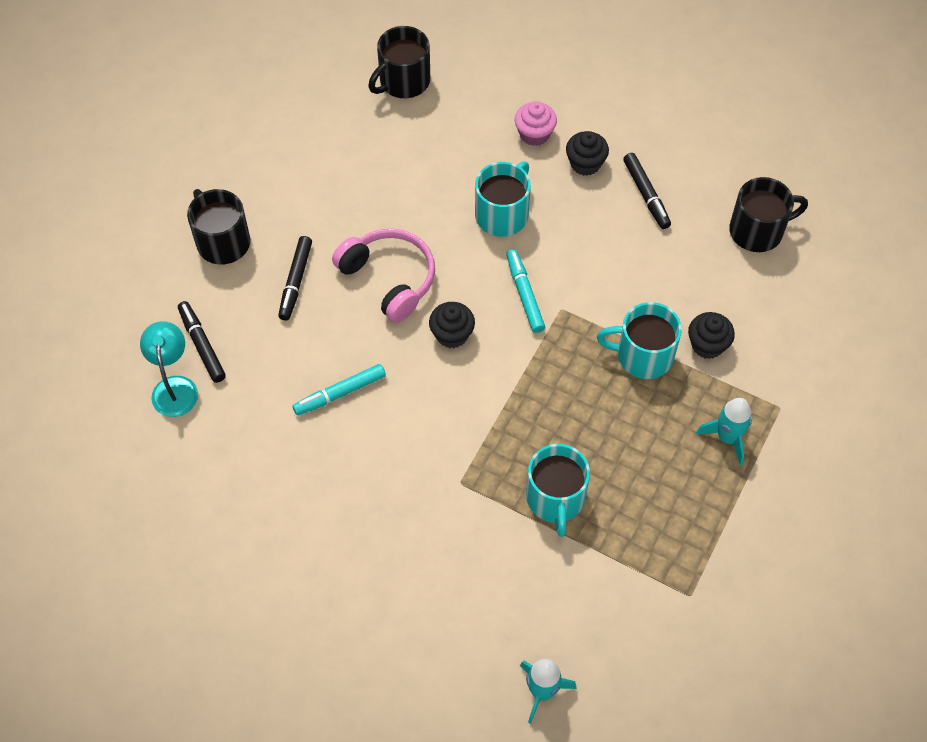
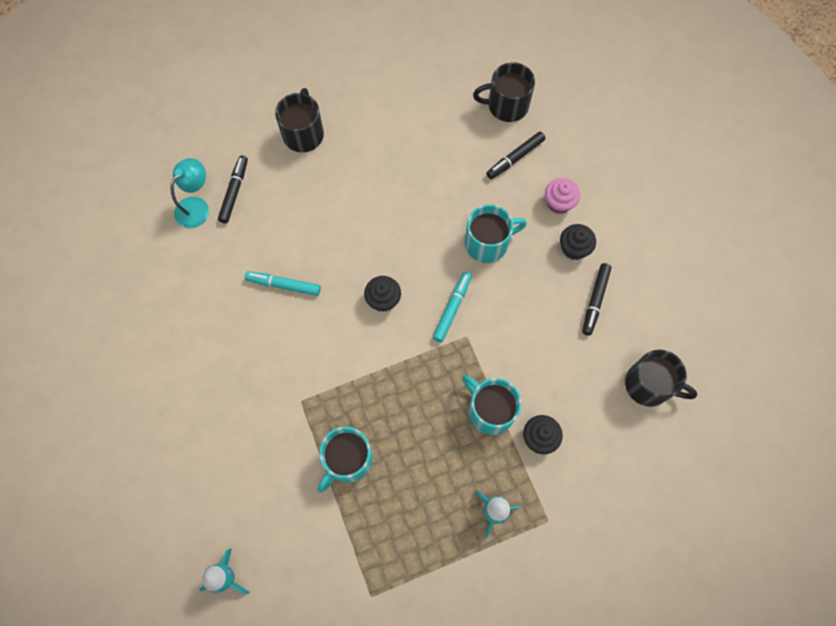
camera: 40 degrees right, 10 degrees up
black marker [278,236,312,320] -> black marker moved to [486,132,545,179]
pink headphones [332,228,435,323] -> none

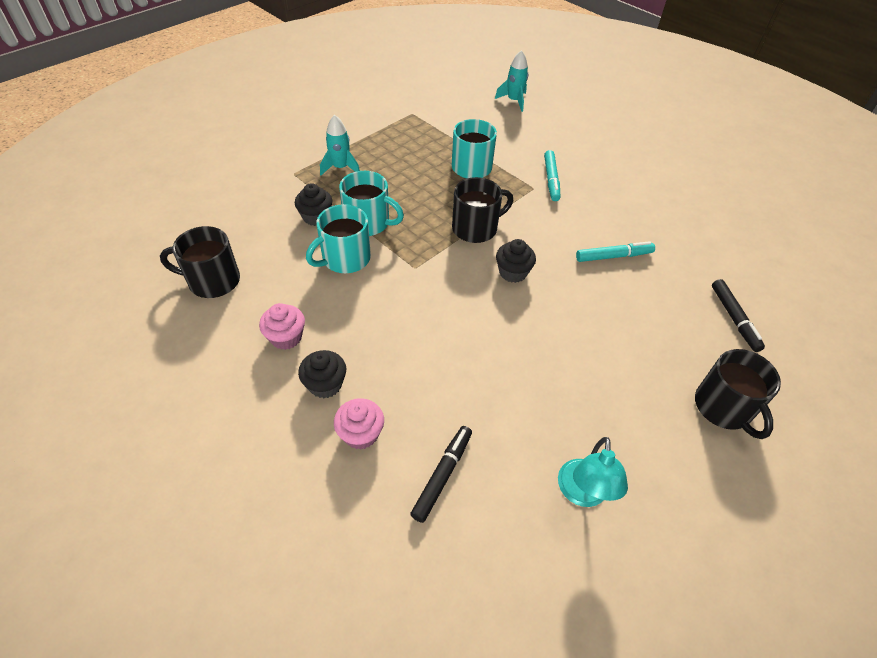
camera: 155 degrees right, 20 degrees down
turquoise lamp [170,158,209,228] -> turquoise lamp moved to [558,437,628,507]
turquoise marker [433,272,472,342] -> turquoise marker moved to [544,150,560,201]
turquoise mug [465,204,527,263] -> turquoise mug moved to [306,204,371,273]
black mug [473,62,535,122] -> black mug moved to [452,177,513,243]
black marker [582,263,612,336] -> pink cupcake [259,303,305,350]

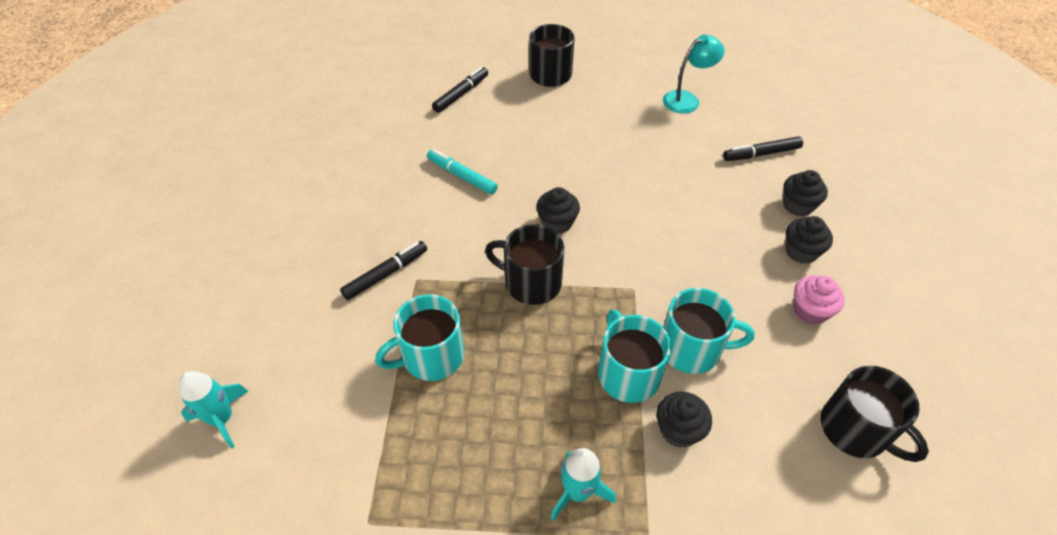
camera: 130 degrees left, 0 degrees up
pink cupcake [334,398,384,450] -> black cupcake [783,170,828,217]
turquoise marker [544,150,560,201] -> black marker [340,241,427,300]

